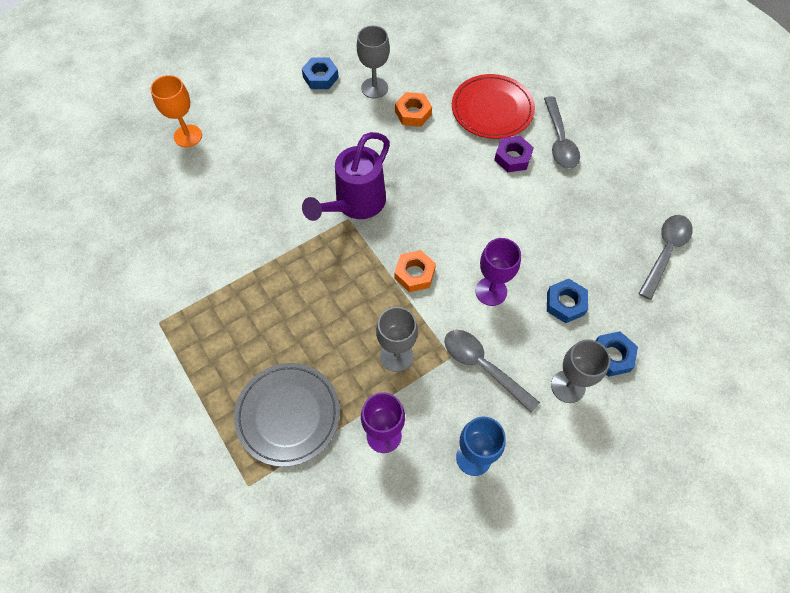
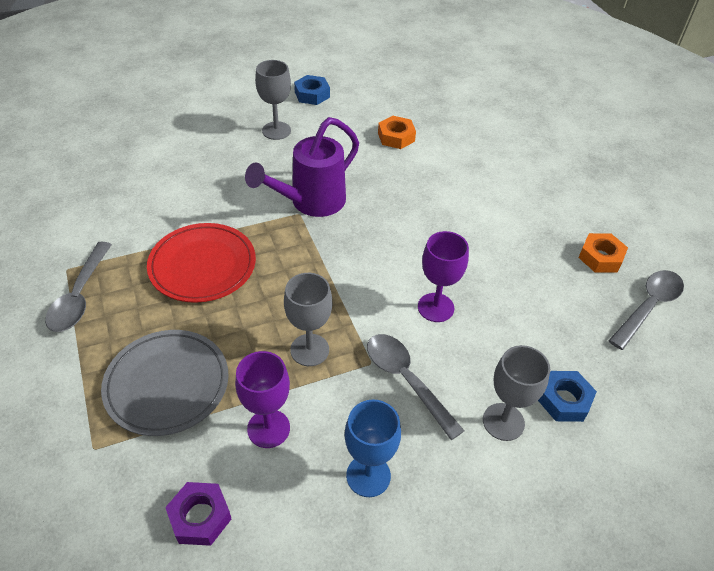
camera: 10 degrees right, 15 degrees down
orange goblet [151,75,202,147] -> none
grey goblet [357,26,390,99] -> grey goblet moved to [255,60,291,140]
orange nut [394,250,436,292] -> orange nut moved to [579,233,628,272]
red plate [452,74,535,139] -> red plate moved to [147,223,256,303]
purple nut [494,136,534,172] -> purple nut moved to [165,482,231,546]
grey spoon [544,96,580,169] -> grey spoon moved to [45,242,112,332]
blue nut [547,279,588,323] -> none

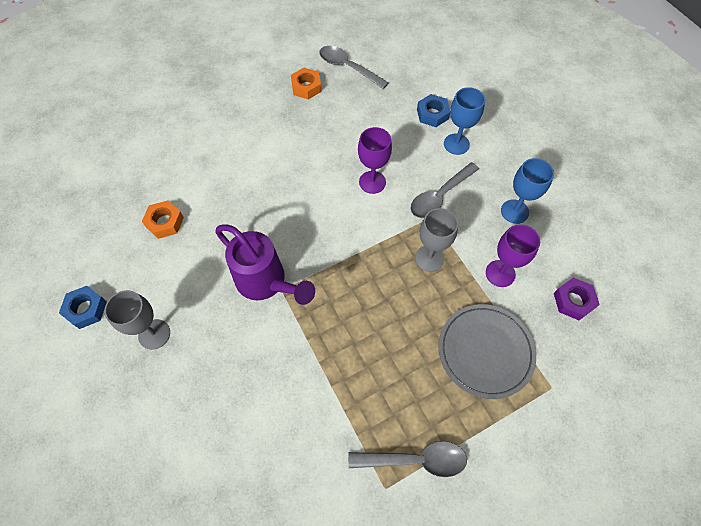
camera: 95 degrees left, 15 degrees up
red plate [147,223,256,303] -> none
grey goblet [483,345,550,441] -> blue goblet [444,87,485,155]

